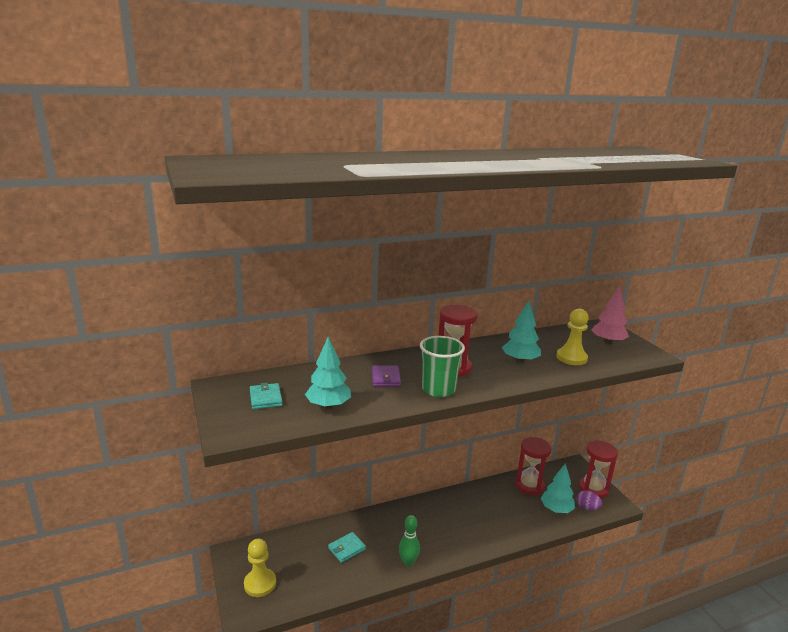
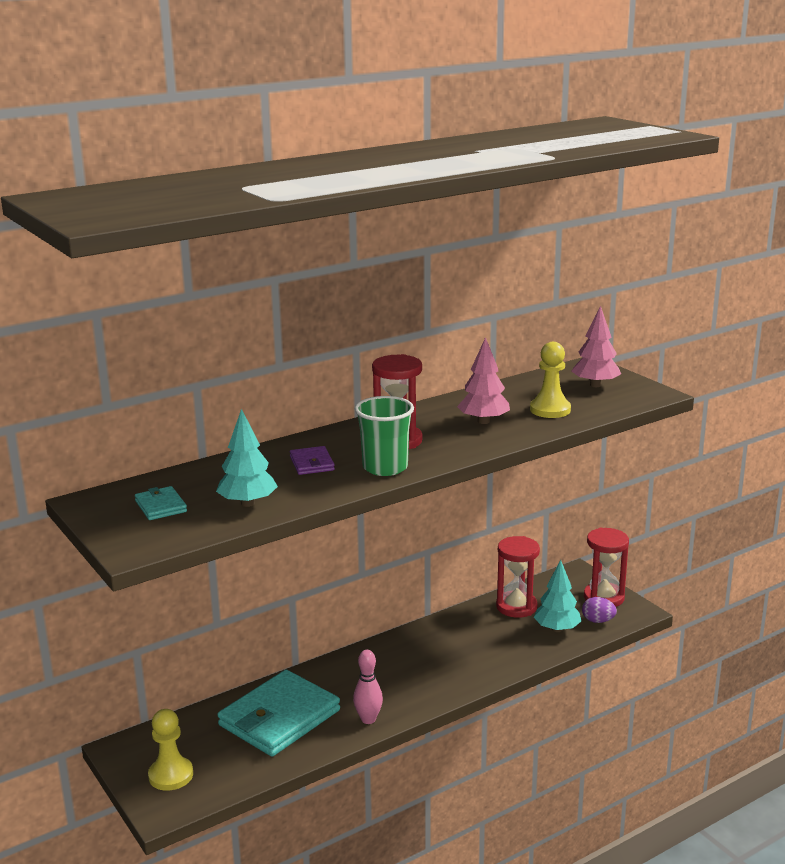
camera: 10 degrees left, 0 degrees up
turquoise wallet [328,532,366,563] -> turquoise wallet [217,670,340,757], size x2.29
green bowling pin [399,515,420,567] -> pink bowling pin [353,650,383,724]
turquoise tree [502,301,541,363] -> pink tree [457,337,510,424]

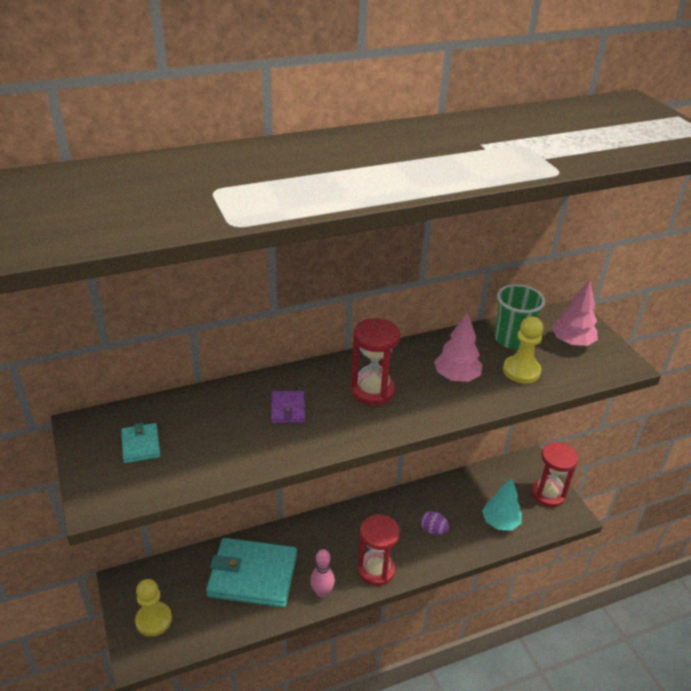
camera: 10 degrees right, 15 degrees up
turquoise tree [216,409,278,507] -> none
turquoise wallet [217,670,340,757] -> turquoise wallet turned 45 degrees clockwise [206,538,297,608]
green cup [355,396,414,476] -> green cup moved to [494,284,545,349]
red hourglass [496,536,540,618] -> red hourglass moved to [357,514,400,586]
purple egg [582,597,617,623] -> purple egg moved to [421,511,449,535]

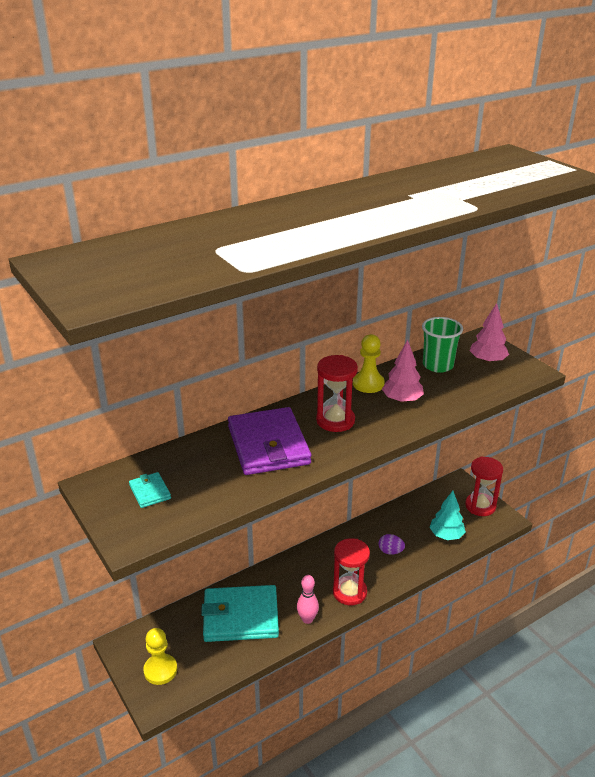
camera: 10 degrees left, 5 degrees down
purple wallet [271,391,305,423] -> purple wallet [228,407,311,475], size x2.29
yellow pawn [503,316,544,384] -> yellow pawn moved to [353,334,385,393]

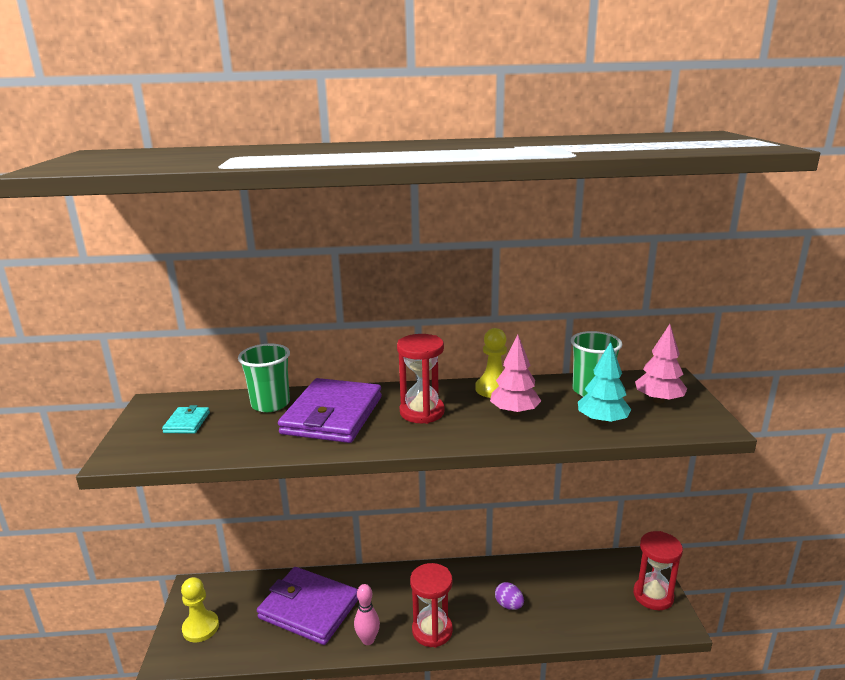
camera: 30 degrees right, 10 degrees down
turquoise wallet [201,585,279,642] -> purple wallet [257,567,358,645]
turquoise tree [429,491,466,540] -> turquoise tree moved to [578,342,632,425]
none -> green cup [238,344,290,412]

